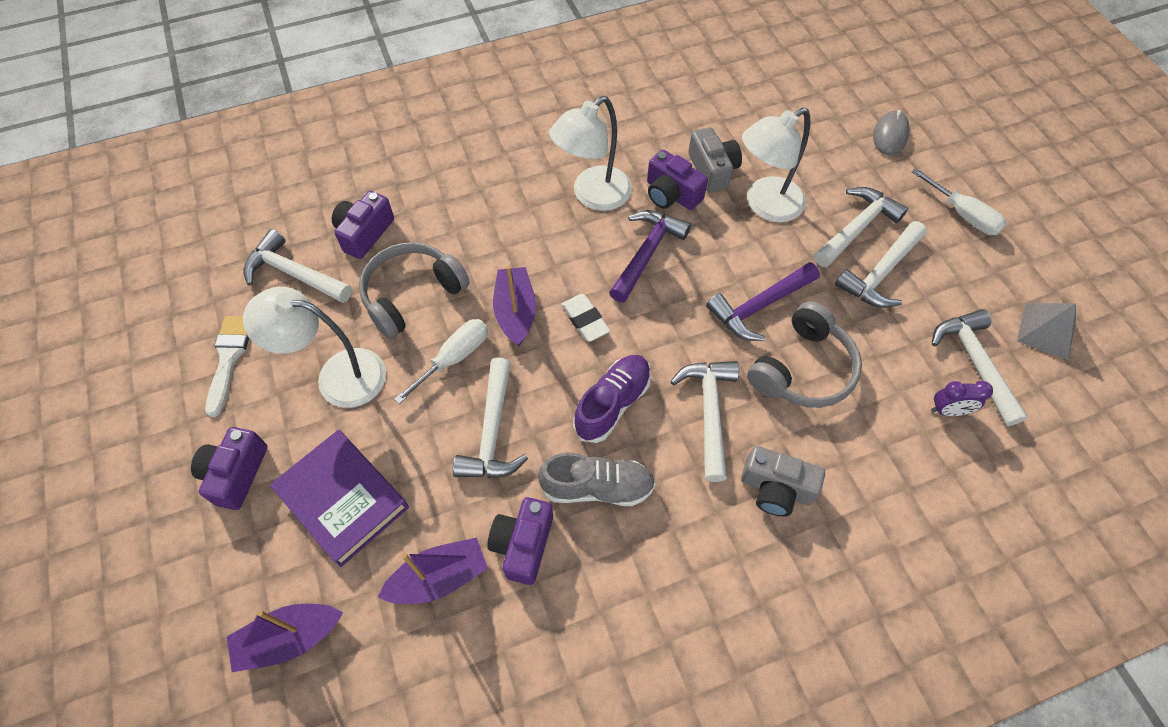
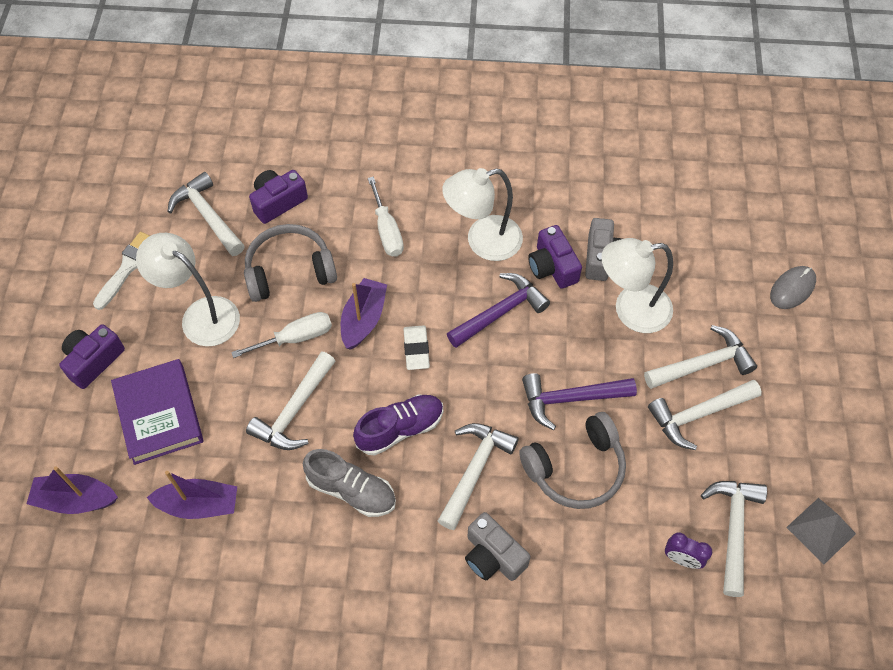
camera: 25 degrees right, 0 degrees up
purple camera [487,497,553,585] -> none
white screwdriver [911,168,1006,235] -> white screwdriver moved to [368,177,404,257]

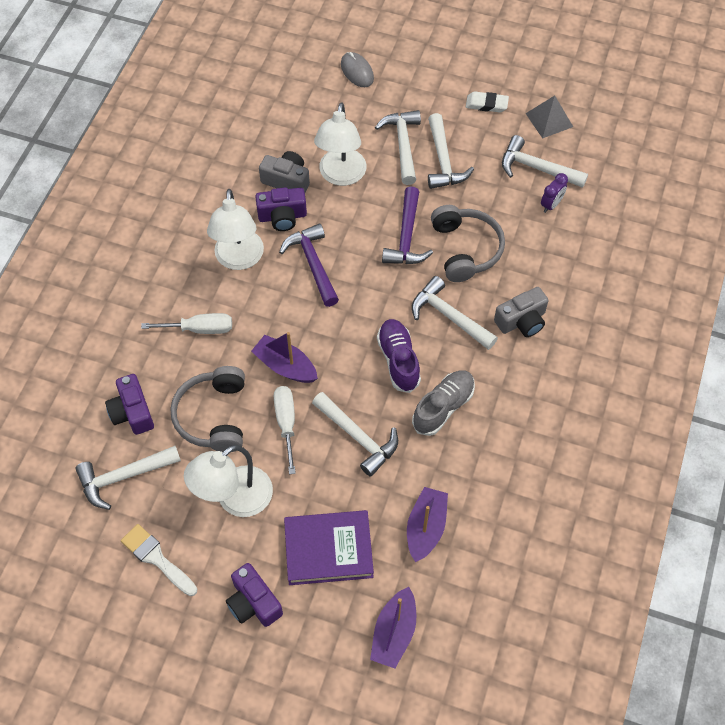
camera: 75 degrees left, 0 degrees up
white eraser [403,325,430,370] -> white eraser moved to [466,91,509,113]

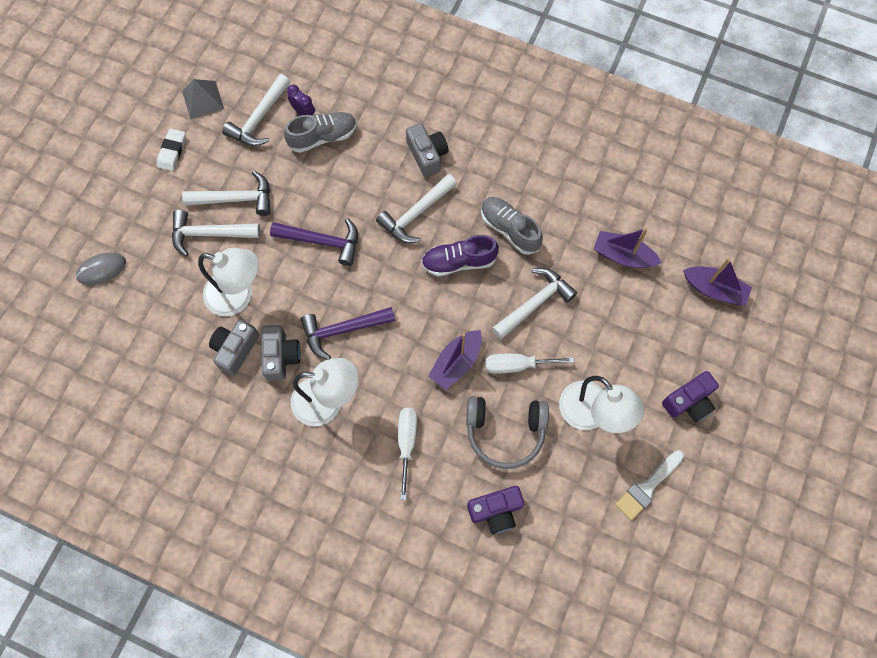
camera: 85 degrees left, 10 degrees up
white hammer [75,446,181,510] -> none
purple camera [255,187,307,231] -> grey camera [261,325,301,381]
purple book [284,510,374,585] -> none
grey headphones [431,205,505,282] -> none
none -> grey shoe [284,112,357,153]

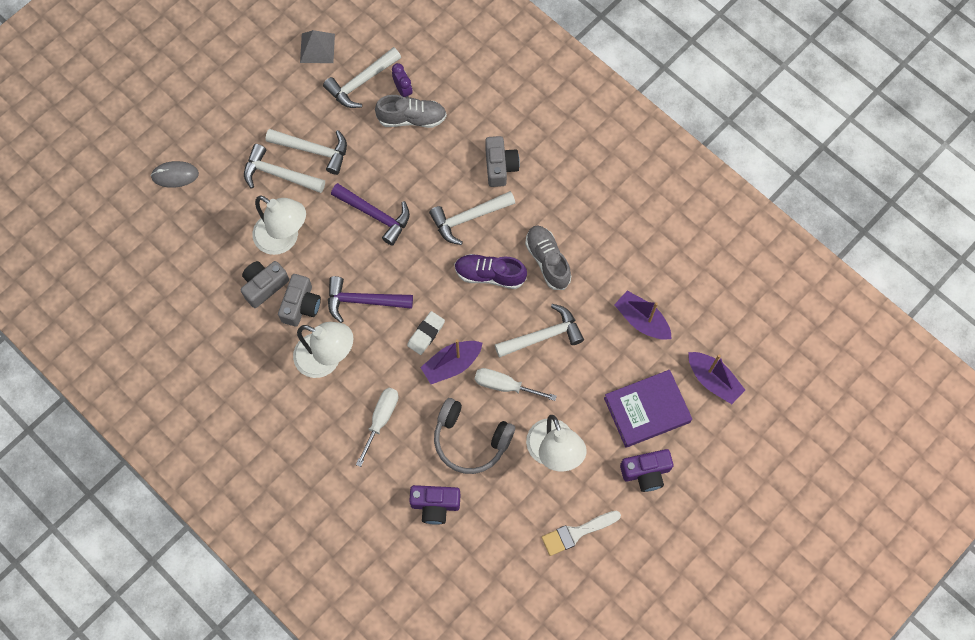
camera: 20 degrees right, 0 degrees up
white eraser [157,129,186,171] -> white eraser moved to [407,311,445,355]
none -> purple book [604,370,692,448]

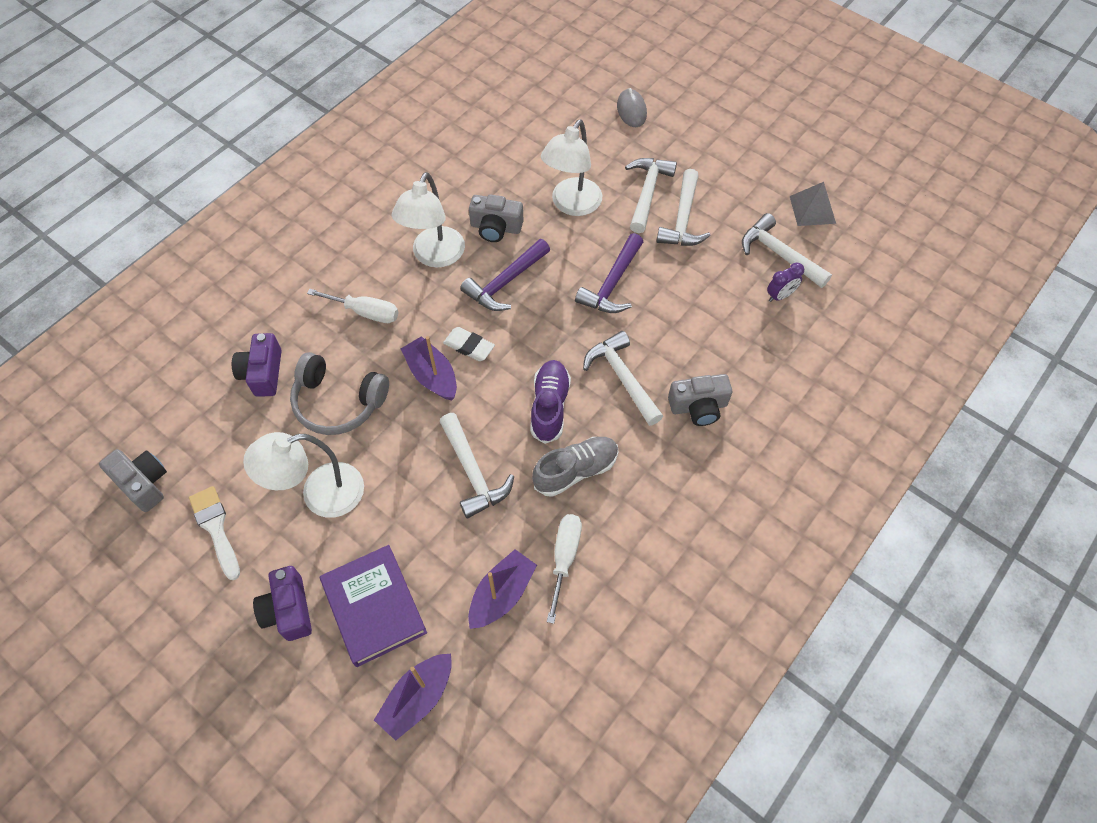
camera: 85 degrees right, 10 degrees down
grey camera [240,261,289,308] -> grey camera moved to [99,449,167,512]
purple hammer [328,276,413,323] -> purple hammer turned 135 degrees counterclockwise [460,239,550,311]
grey shoe [375,95,447,128] -> none
grey headphones [434,398,515,474] -> grey headphones turned 90 degrees counterclockwise [290,352,389,435]
white screwdriver [475,368,557,401] -> white screwdriver moved to [547,514,582,624]

